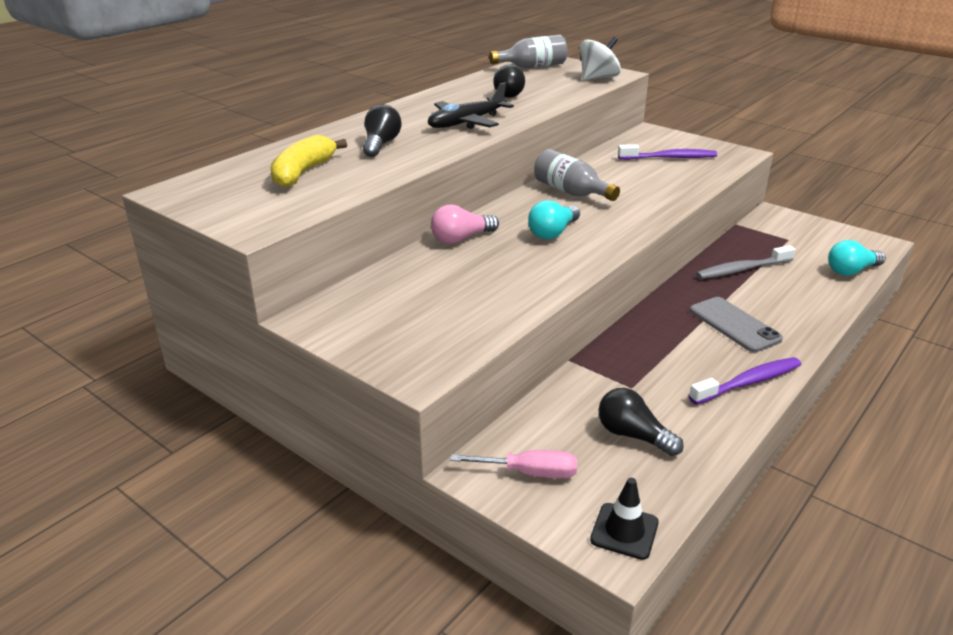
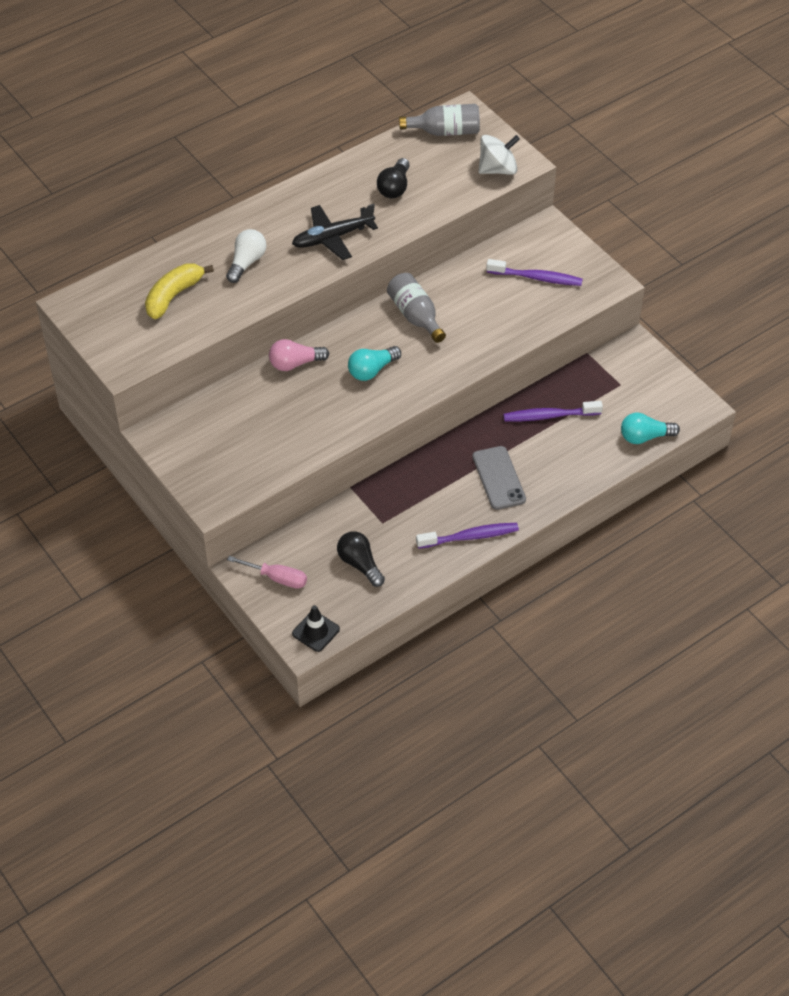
camera: 15 degrees right, 20 degrees up
black light bulb [363,104,401,157] -> white light bulb [226,229,266,283]
grey toothbrush [696,245,795,279] -> purple toothbrush [503,401,603,422]

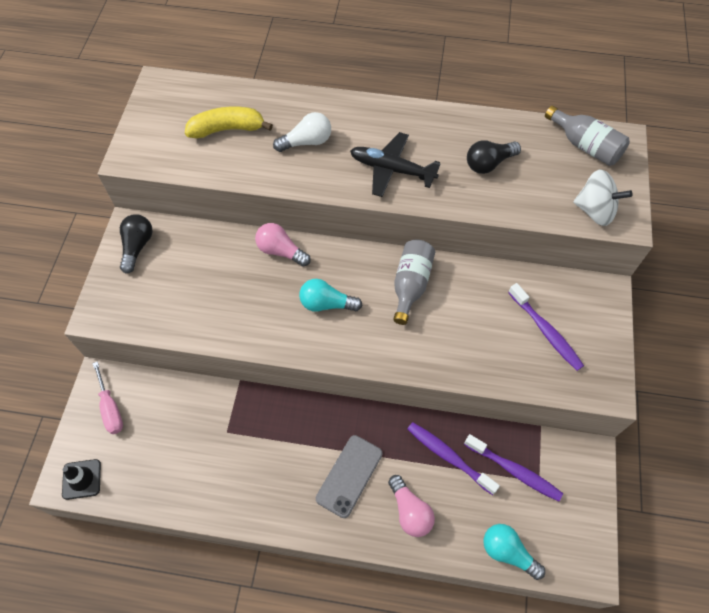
camera: 45 degrees right, 10 degrees up
black light bulb [337,531,385,587] -> black light bulb moved to [120,214,153,273]
purple toothbrush [416,523,519,549] -> purple toothbrush moved to [464,434,563,502]
none -> pink light bulb [388,475,435,537]

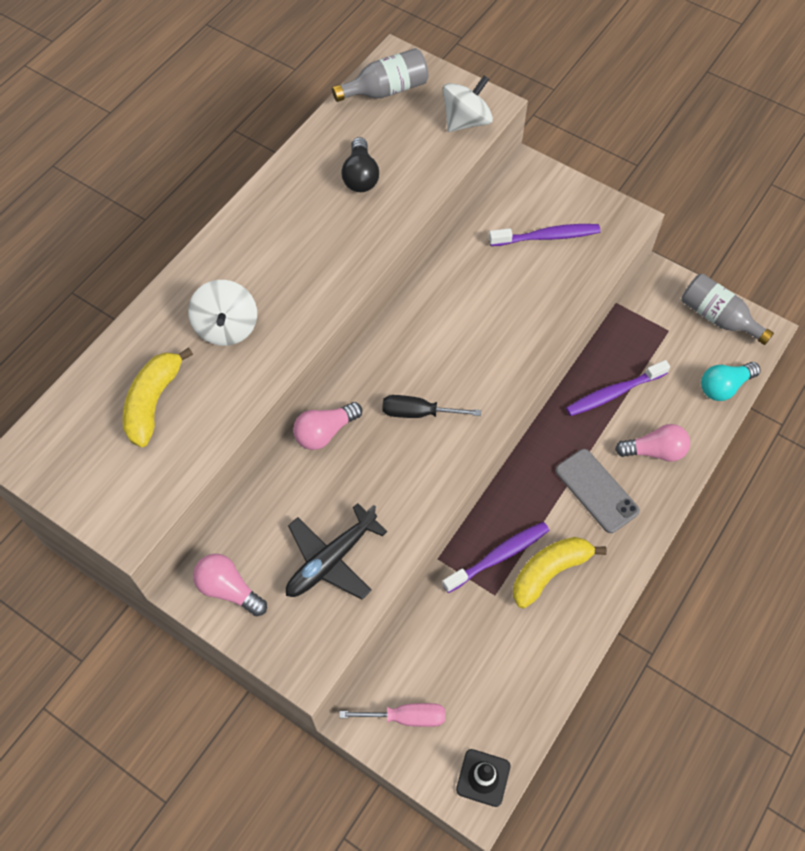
camera: 65 degrees left, 0 degrees up
black light bulb [120,214,153,273] -> pink light bulb [193,554,267,616]
white light bulb [273,112,331,152] -> white spinning top [188,280,257,346]
turquoise light bulb [299,279,362,312] -> black screwdriver [382,395,481,418]
black plane [350,132,441,197] -> black plane moved to [286,503,387,600]
grey bottle [393,240,435,325] -> grey bottle moved to [681,274,774,345]
purple toothbrush [464,434,563,502] -> purple toothbrush moved to [442,522,549,593]
none -> yellow banana [513,537,607,608]

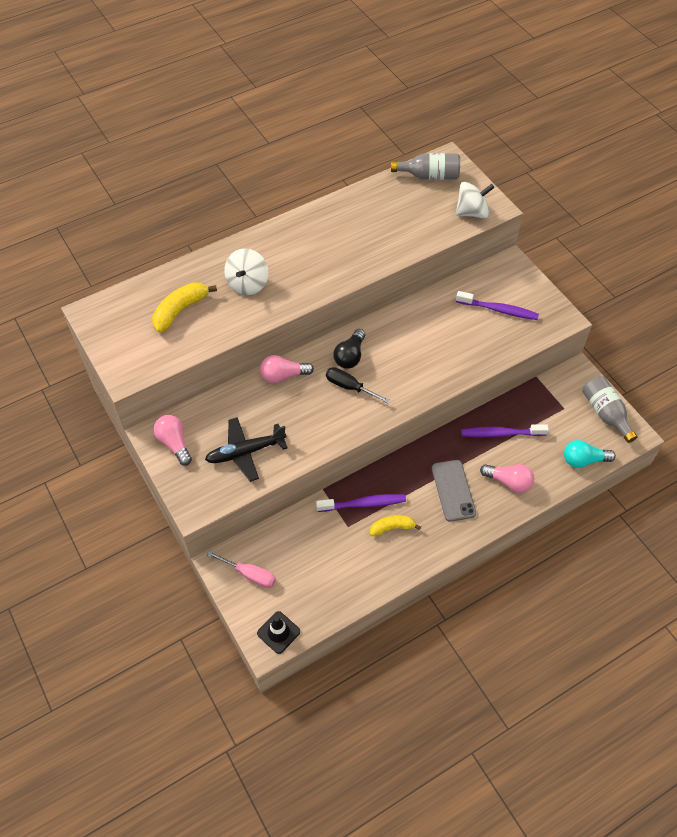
camera: 25 degrees right, 5 degrees down
black light bulb [341,137,379,192] -> black light bulb moved to [333,329,365,369]
yellow banana [513,537,607,608] -> yellow banana [370,515,421,536], size x0.65

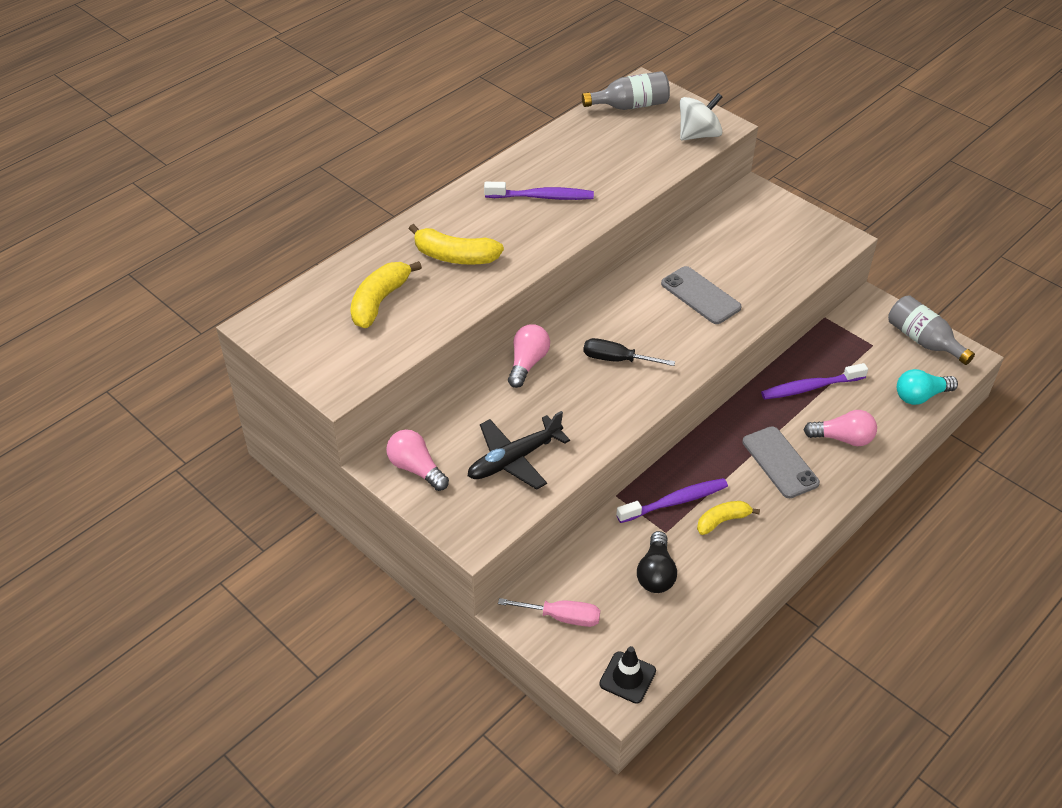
camera: 15 degrees left, 10 degrees down
white spinning top [224,248,268,295] -> yellow banana [409,224,504,265]
pink light bulb [260,355,314,383] -> pink light bulb turned 135 degrees clockwise [508,324,550,388]
black light bulb [333,329,365,369] -> black light bulb moved to [637,531,677,593]
purple toothbrush [456,291,539,320] -> purple toothbrush moved to [484,182,594,200]
none -> grey phone [661,266,741,324]

